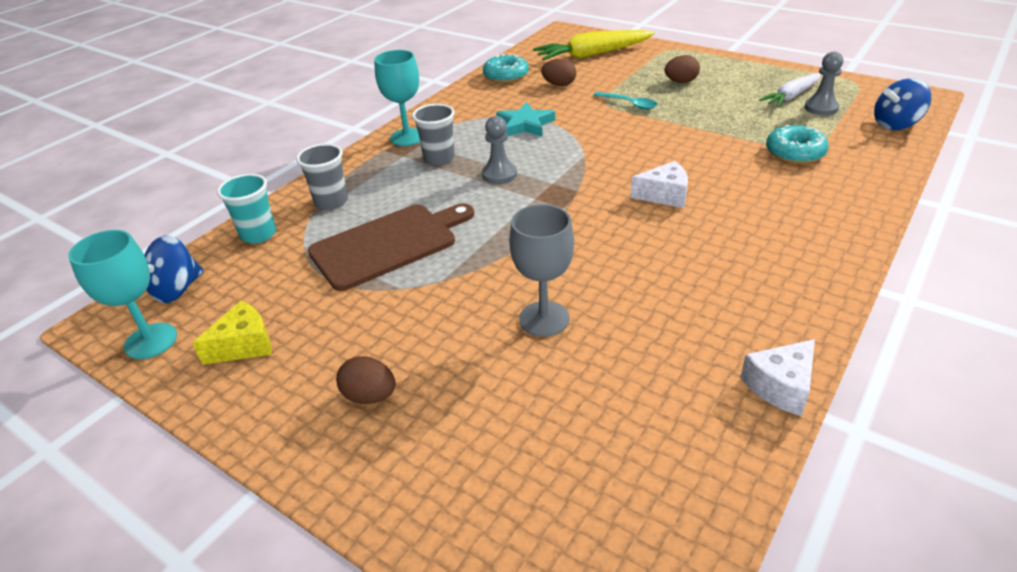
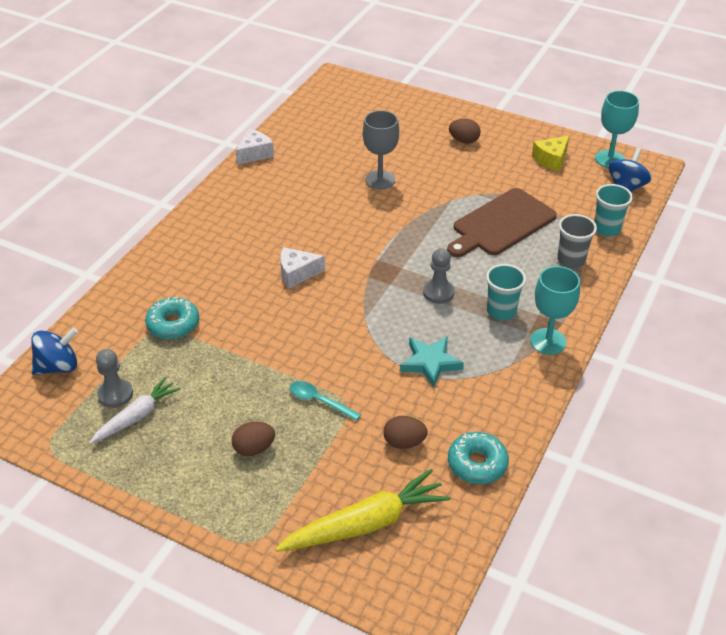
camera: 170 degrees right, 5 degrees up
grey cup [412,104,455,166] -> turquoise cup [486,264,526,320]

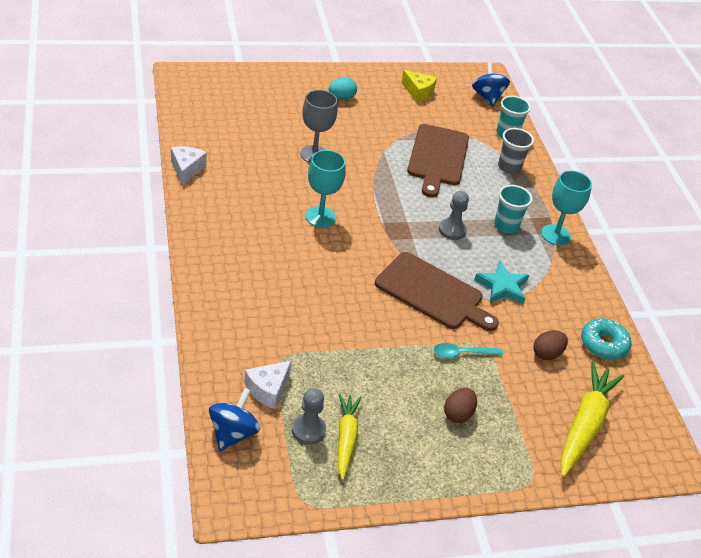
camera: 45 degrees left, 0 degrees up
white carrot [89,377,180,444] -> yellow carrot [338,394,362,480]
turquoise donut [145,297,199,340] -> none
white cheese [280,247,325,288] -> white cheese moved to [244,361,291,409]
brown egg [449,119,481,144] -> turquoise egg [329,77,357,100]
yellow cheese [532,136,569,172] -> yellow cheese turned 60 degrees counterclockwise [401,70,437,102]
turquoise goblet [595,91,639,168] -> turquoise goblet moved to [306,150,346,228]
none -> brown cutting board [375,252,499,331]

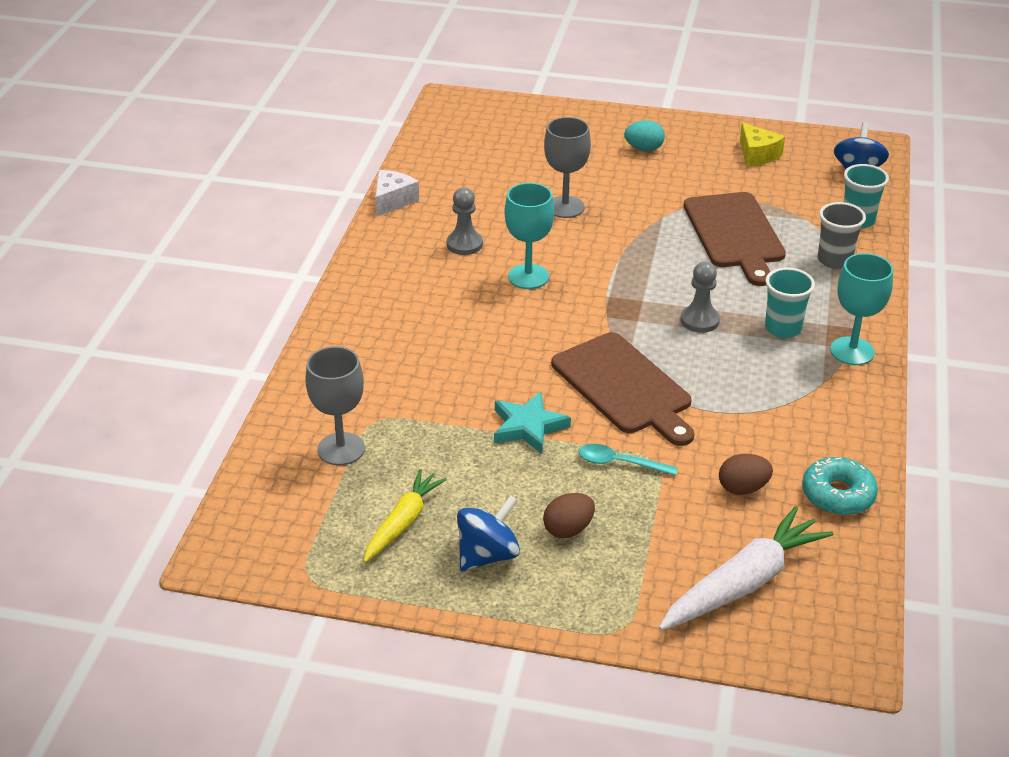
camera: 30 degrees right, 5 degrees down
blue spinning top [209,388,260,451] -> blue spinning top moved to [457,495,520,571]
white cheese [244,361,291,409] -> grey goblet [305,346,365,465]
grey pawn [292,388,326,444] -> grey pawn moved to [447,187,483,255]
brown cutting board [407,124,469,197] -> brown cutting board turned 45 degrees counterclockwise [684,192,786,286]
turquoise star [474,261,529,304] -> turquoise star moved to [494,392,571,454]
yellow carrot [561,362,624,477] -> white carrot [658,506,834,631]

